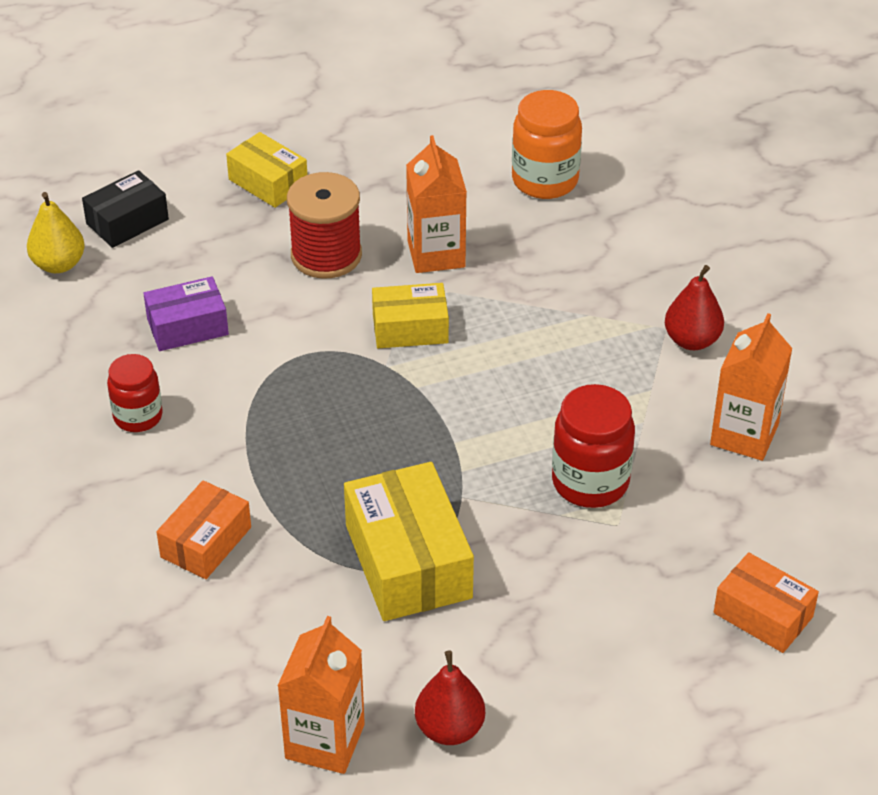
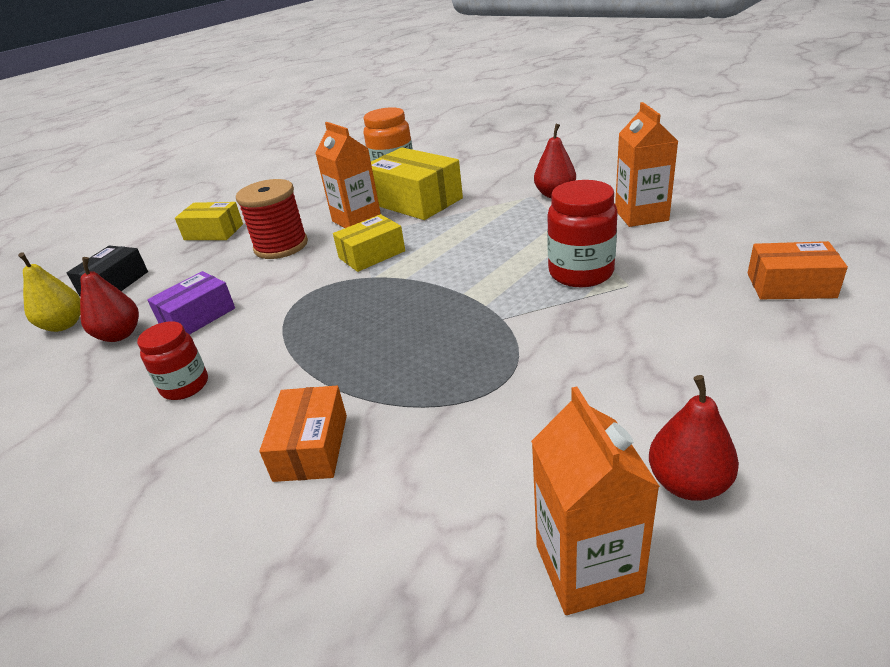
camera: 25 degrees left, 10 degrees down
yellow box [344,462,474,621] -> yellow box moved to [371,147,463,220]
none -> red pear [80,257,139,342]

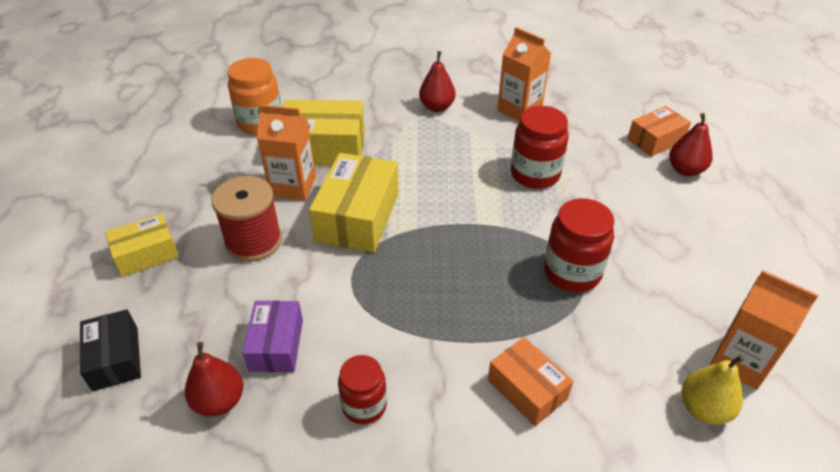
camera: 45 degrees left, 10 degrees up
yellow pear [18,252,80,332] -> yellow pear moved to [682,355,745,425]
yellow box [333,214,405,272] -> yellow box [309,153,399,253], size x1.64
red pear [649,375,739,501] -> red pear moved to [669,113,713,176]
none -> red jar [544,198,614,292]

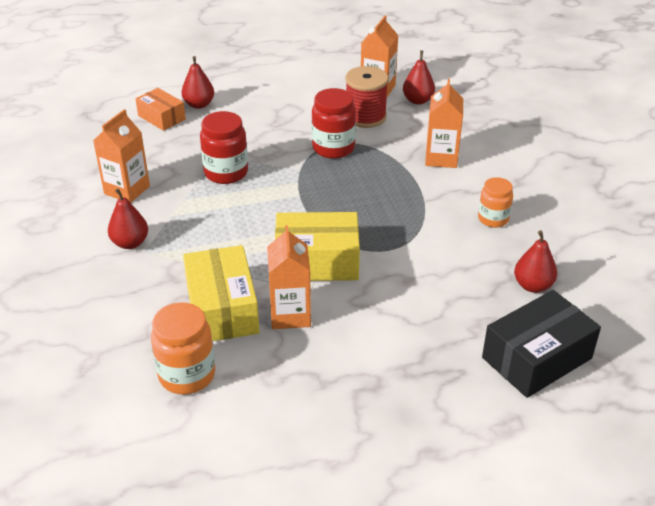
camera: 105 degrees left, 5 degrees down
black box [80,309,141,391] -> black box [482,290,601,398], size x1.64
yellow box [105,214,179,277] -> none
red spool [211,176,282,262] -> red spool moved to [346,66,388,128]
purple box [242,301,303,372] -> none
red jar [338,355,387,424] -> orange jar [478,177,513,228]
orange box [488,337,573,426] -> orange carton [425,79,463,168]
yellow pear [682,355,745,425] -> red pear [403,50,435,105]

